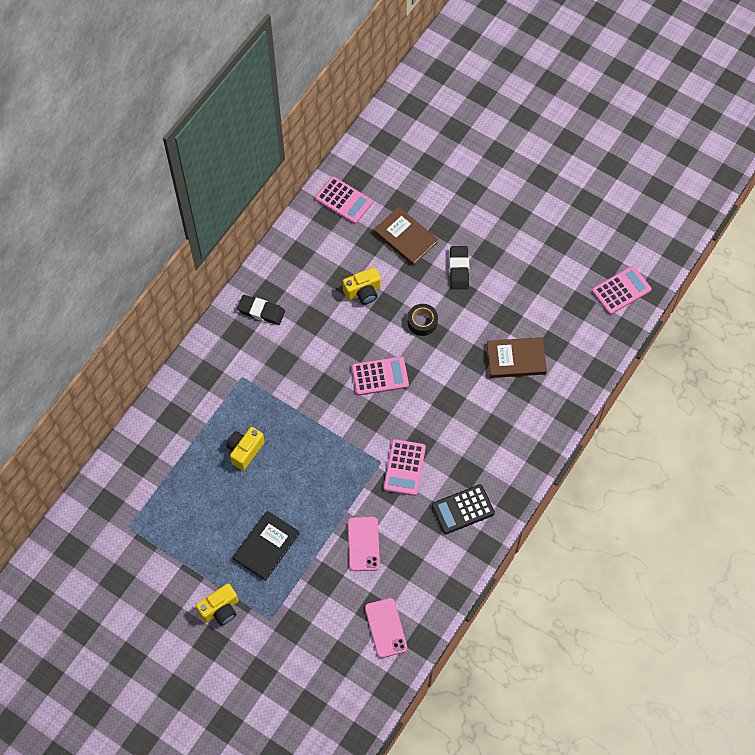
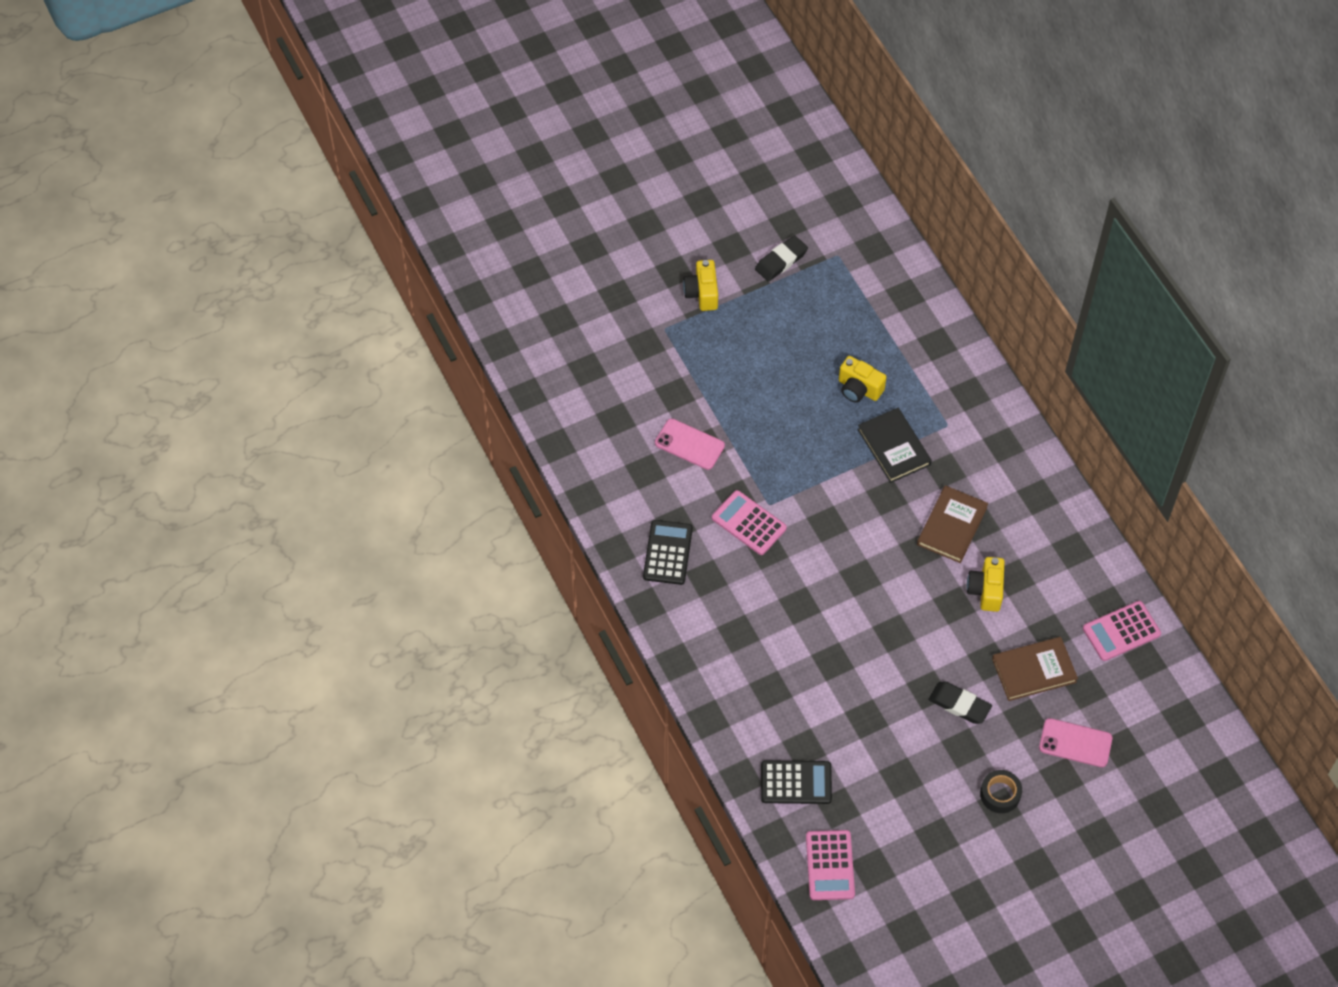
camera: 120 degrees right, 5 degrees down
yellow camera [226,427,265,470] -> yellow camera turned 150 degrees clockwise [839,356,886,403]
black book [233,511,300,581] -> black book moved to [857,408,932,483]
black eraser [237,295,285,325] -> black eraser moved to [755,235,808,282]
pink calculator [352,357,409,395] -> none
pink phone [365,598,407,658] -> pink phone moved to [1039,718,1112,767]
black tape [408,304,438,336] -> black tape moved to [980,770,1022,813]
brown book [486,337,547,378] -> brown book moved to [917,485,988,563]
none -> black calculator [761,760,832,804]

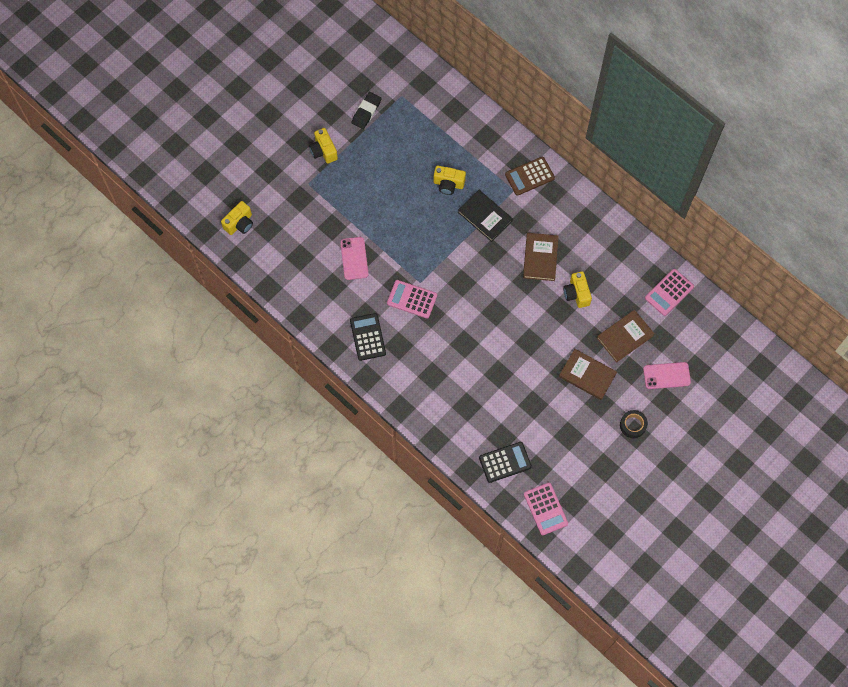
camera: 20 degrees left, 10 degrees up
pink phone [655,419,725,470] -> pink phone turned 75 degrees clockwise [340,237,369,280]
black eraser [929,682,992,724] -> brown book [559,349,617,400]
none -> yellow camera [221,201,253,235]
none -> brown calculator [505,157,555,196]

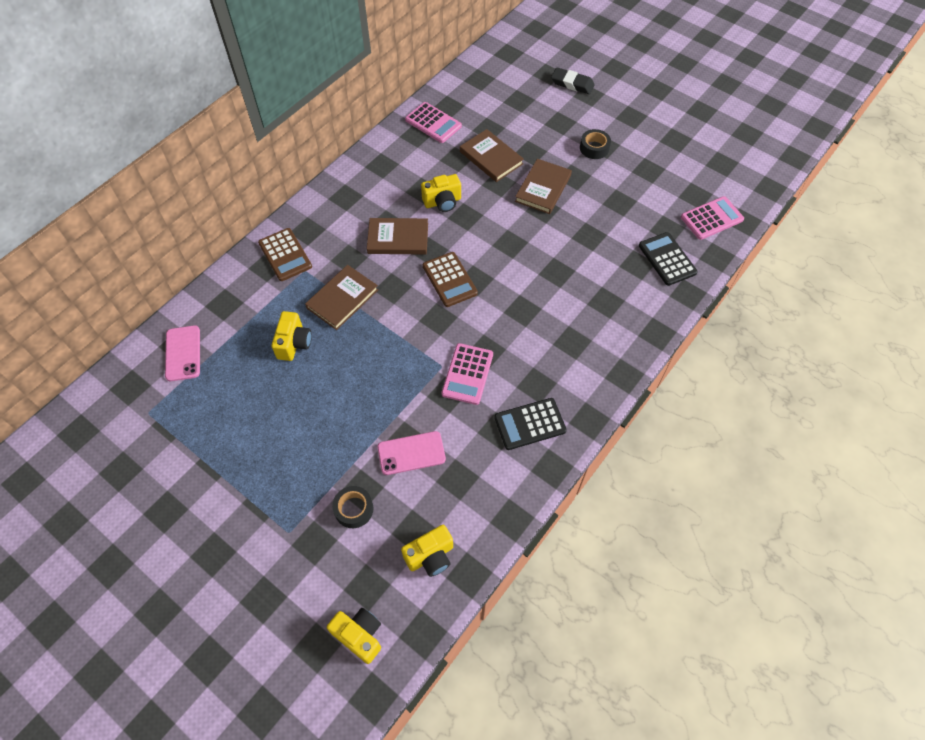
camera: 95 degrees left, 10 degrees down
yellow camera [309,128,338,164] -> yellow camera moved to [401,525,453,577]
black eraser [352,92,382,129] -> black eraser moved to [551,67,595,94]
black book [458,190,513,242] -> brown book [305,265,378,330]
pink phone [643,362,691,389] -> pink phone moved to [165,325,200,381]
none -> black tape [332,486,374,528]
none -> brown calculator [423,252,478,307]

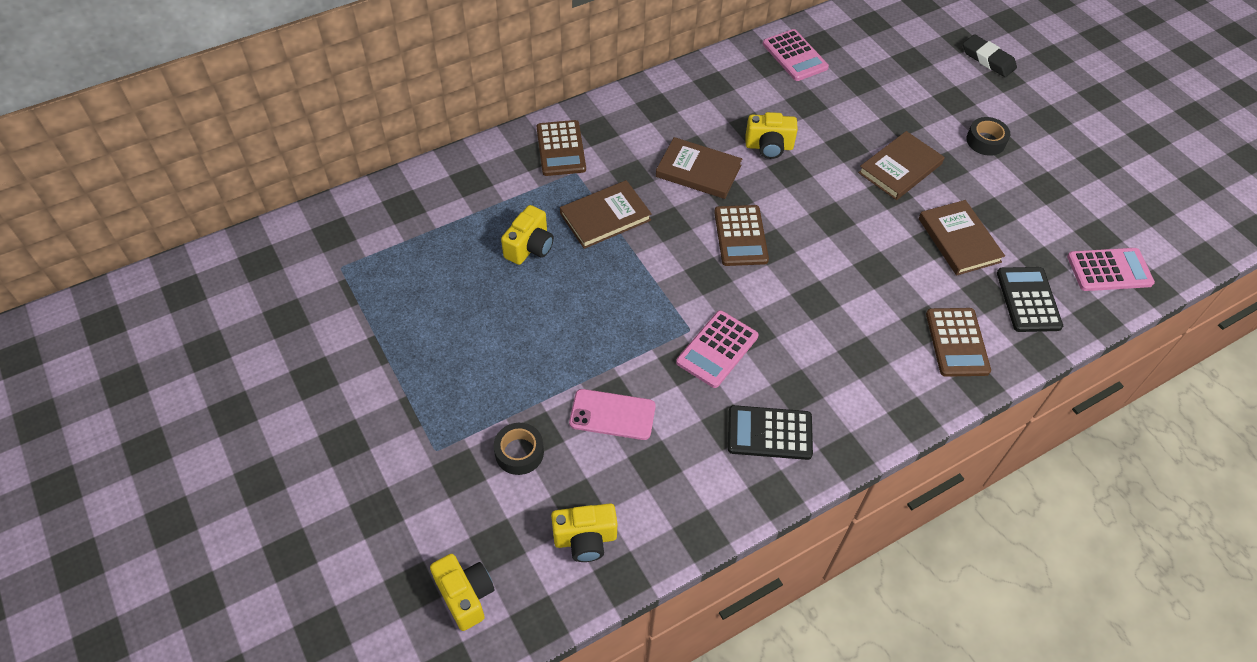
camera: 20 degrees right, 5 degrees down
pink phone [165,325,200,381] -> none
brown book [460,129,524,182] -> brown book moved to [919,200,1005,276]
none -> brown calculator [926,308,991,377]

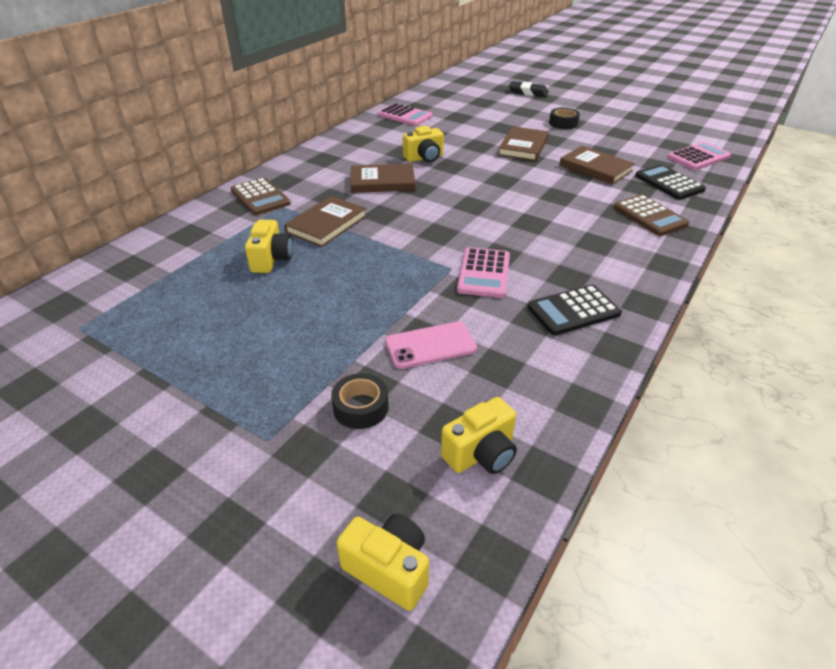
camera: 25 degrees left, 15 degrees down
brown calculator [714,205,769,266] -> none

